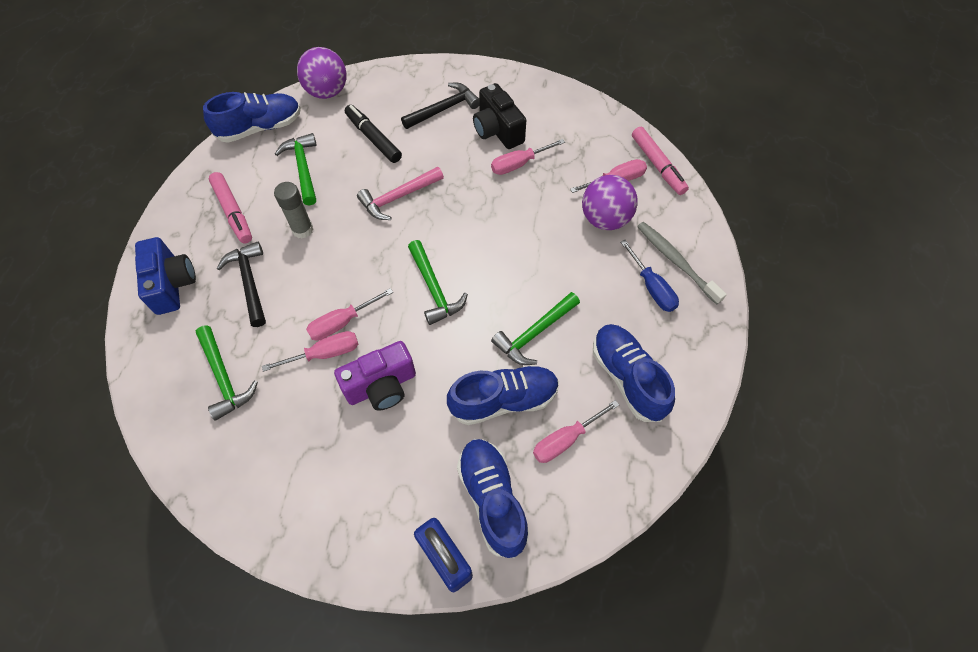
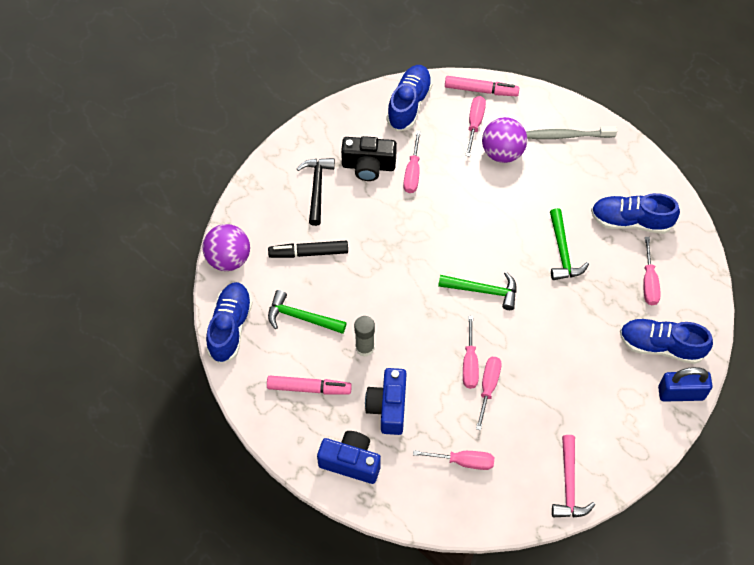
camera: 55 degrees left, 0 degrees up
green hammer [196,325,258,420] -> pink screwdriver [413,450,494,470]
black hammer [217,242,266,327] -> blue camera [365,368,407,435]
purple camera [334,341,416,410] -> none
pink hammer [357,167,444,220] -> pink hammer moved to [552,435,595,518]
blue shoe [447,365,559,425] -> blue shoe moved to [386,65,433,131]
blue screwdriver [621,240,679,312] -> none

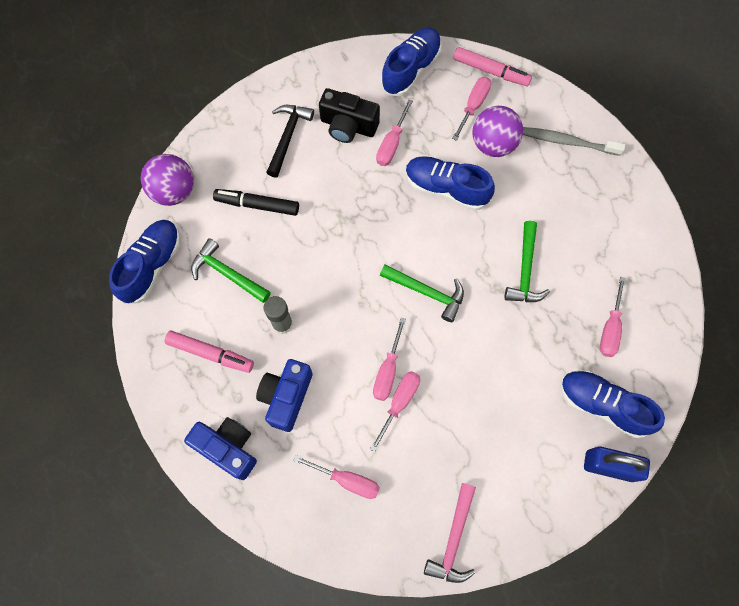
camera: 15 degrees right, 10 degrees up
blue shoe [591,193,680,234] -> blue shoe moved to [405,156,495,211]

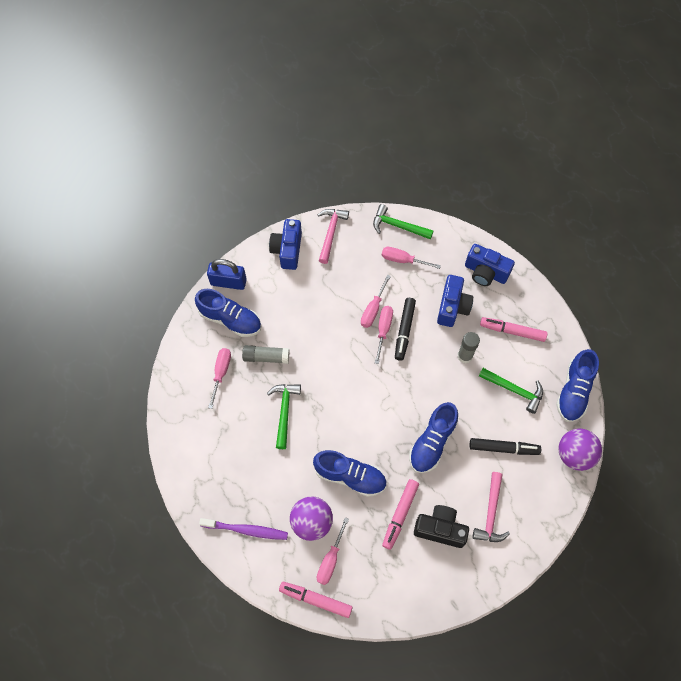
camera: 175 degrees right, 5 degrees down
black hammer [266,105,314,178] -> pink hammer [473,472,510,542]
pink screwdriver [376,99,413,166] -> pink marker [382,479,419,550]
green hammer [380,264,464,322] -> green hammer moved to [373,204,434,239]
blue shoe [381,27,442,96] -> blue shoe moved to [409,402,458,473]
grey toothbrush [523,127,625,156] -> purple toothbrush [199,518,288,540]
none -> grey glue stick [242,345,290,364]
none -> blue camera [269,219,302,270]
none -> black marker [395,298,416,361]

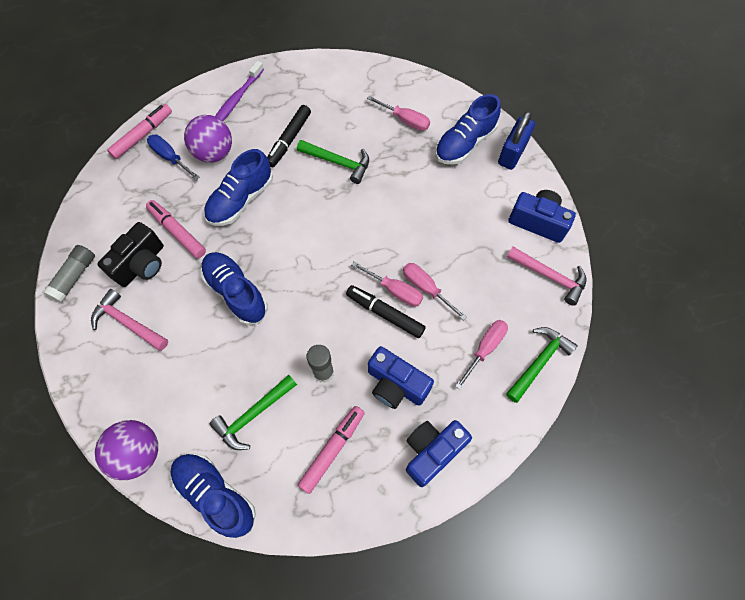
camera: 110 degrees right, 0 degrees up
grey glue stick [242,345,290,364] -> grey glue stick moved to [43,245,95,303]
pink screwdriver [317,517,349,585] -> blue screwdriver [147,135,200,180]
black marker [470,438,541,455] -> black marker moved to [267,105,311,167]

